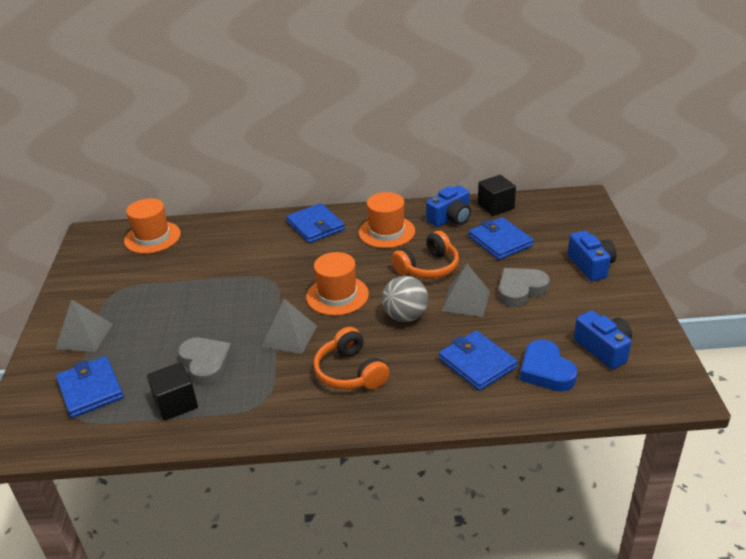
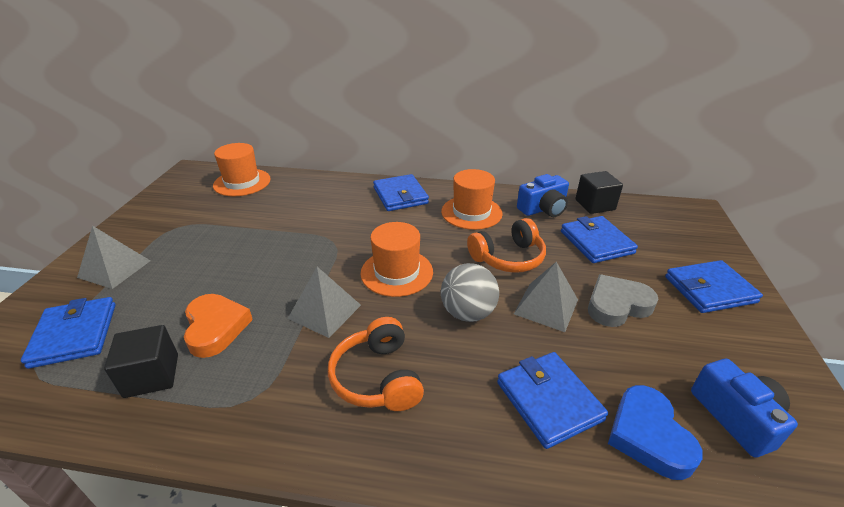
camera: 10 degrees right, 0 degrees up
grey heart [178,338,233,386] -> orange heart [184,294,253,358]
blue camera [568,231,617,281] -> blue wallet [665,260,763,313]

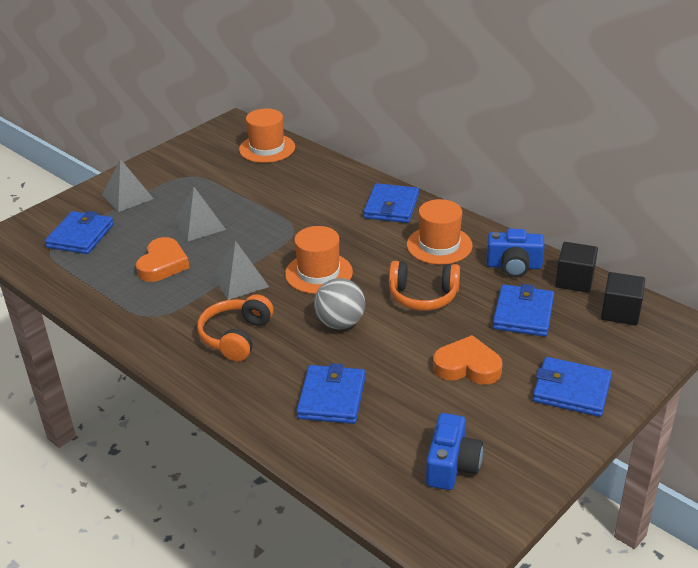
camera: 35 degrees right, 0 degrees up
black cube [104,325,178,398] -> black cube moved to [601,272,645,325]
grey pyramid [514,262,578,332] -> grey pyramid moved to [173,187,226,242]
grey heart [588,274,658,327] -> orange heart [433,335,503,385]
blue heart [608,385,703,480] -> none

